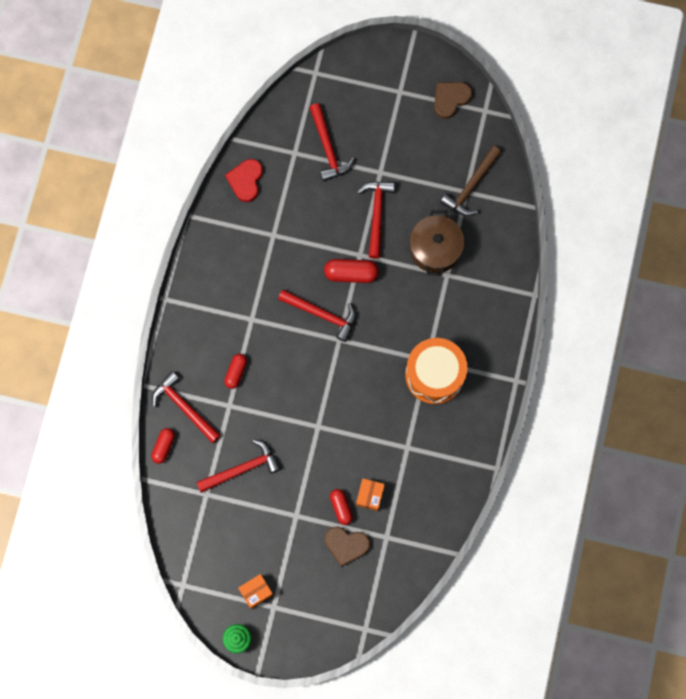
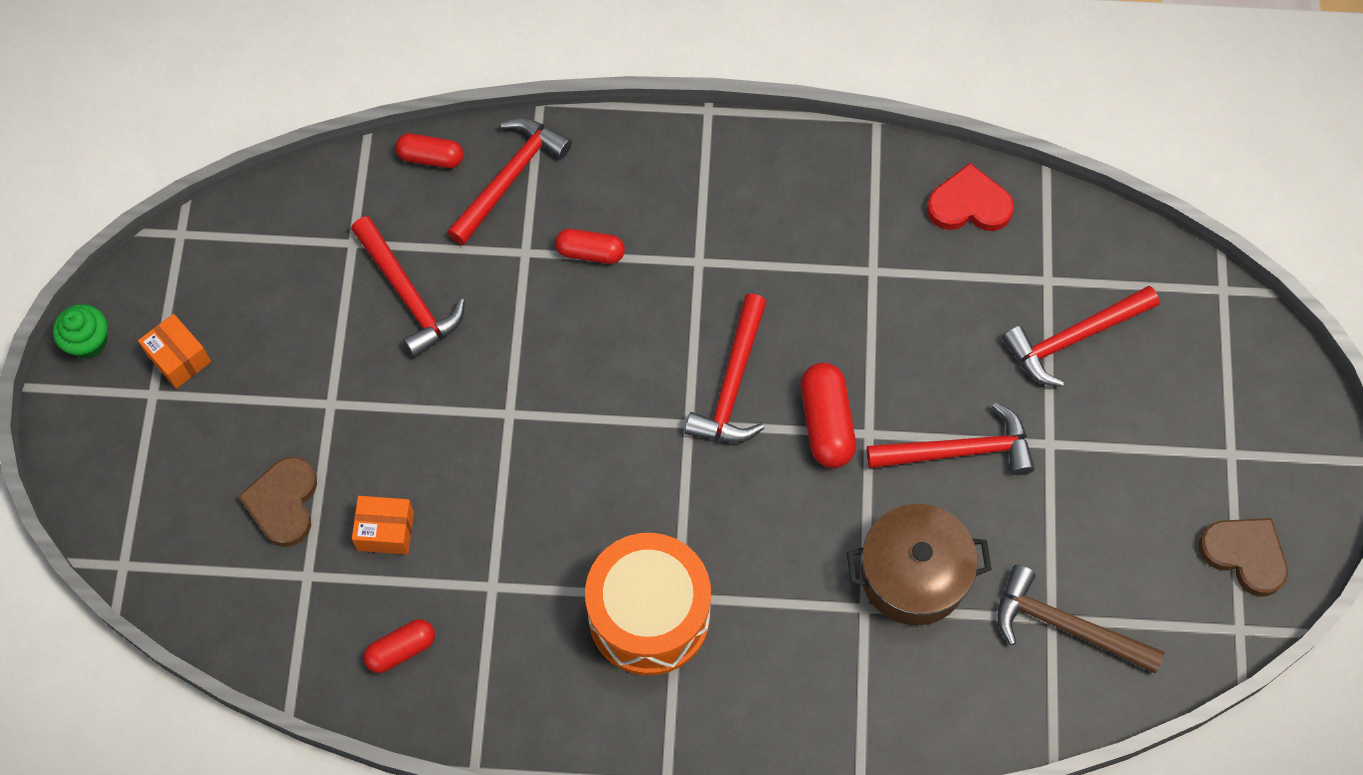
camera: 80 degrees right, 10 degrees down
red capsule [330,489,353,525] -> red capsule moved to [363,619,435,673]

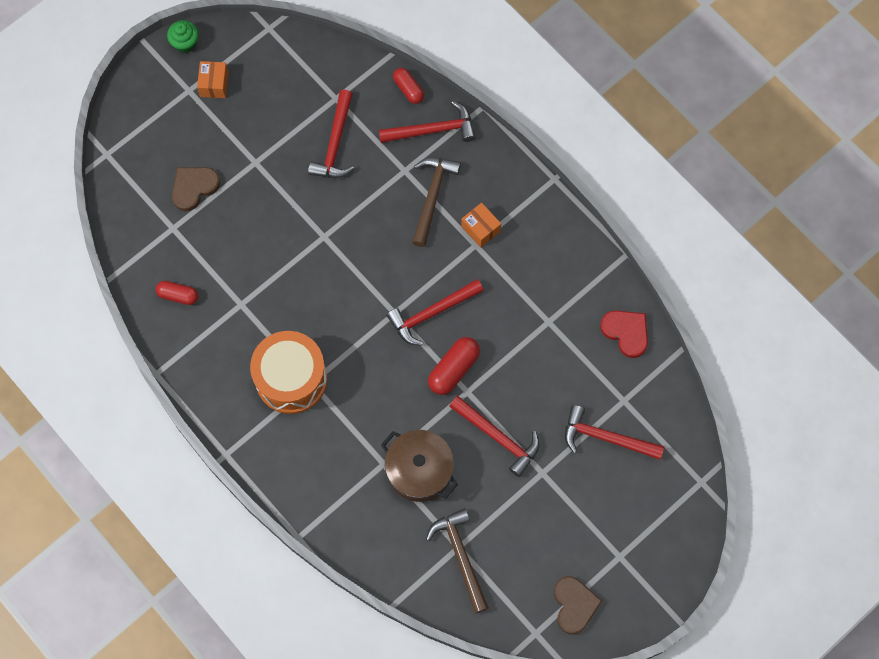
camera: 45 degrees right, 5 degrees up
orange box [352,496,414,555] -> orange box moved to [461,203,501,247]
red capsule [555,229,625,264] -> brown hammer [412,157,461,247]

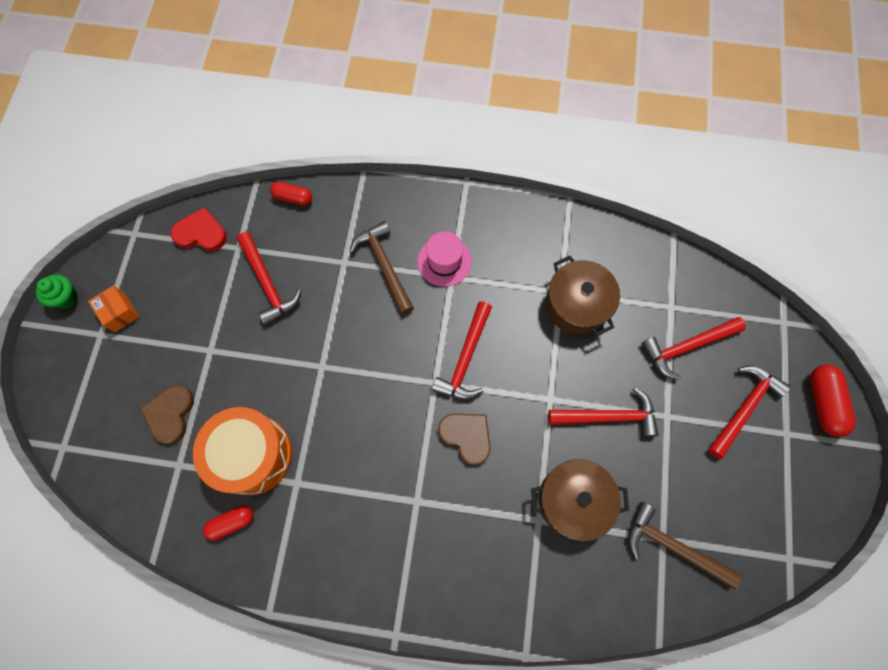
camera: 40 degrees left, 0 degrees up
orange drum [250,331,327,414] -> orange drum moved to [193,407,292,495]
red hammer [379,101,476,143] -> red hammer moved to [708,365,791,459]
red capsule [428,337,480,395] -> red capsule moved to [810,365,856,437]
orange box [461,203,501,247] -> pink hat [418,232,472,287]
brown heart [554,576,602,635] -> brown heart moved to [438,413,491,466]
red heart [600,310,648,358] -> red heart moved to [171,207,227,251]
none -> brown pot [546,256,620,336]

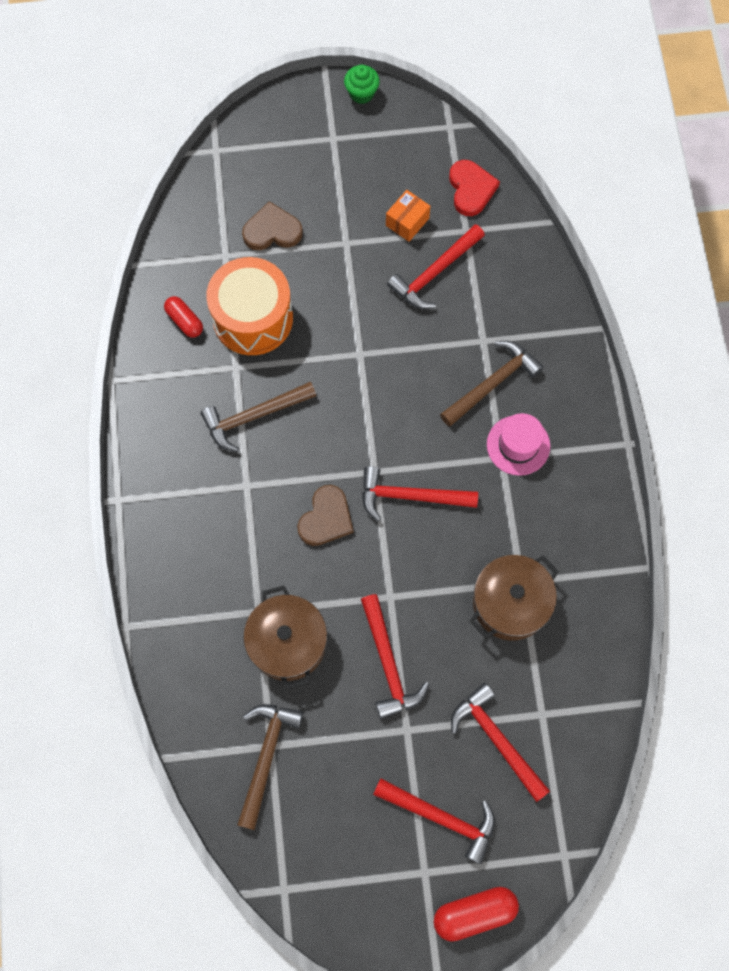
camera: 75 degrees right, 0 degrees up
orange box [88,285,140,332] -> orange box moved to [386,190,430,242]
red capsule [270,182,312,206] -> none
none -> brown hammer [200,382,316,452]

